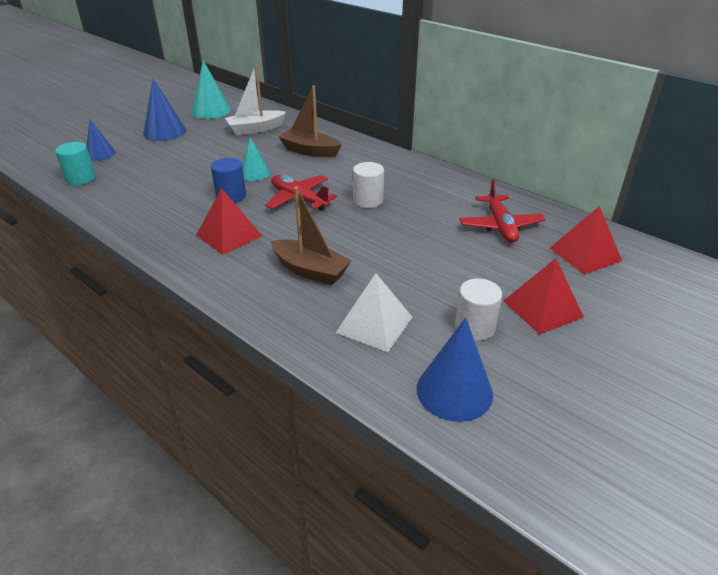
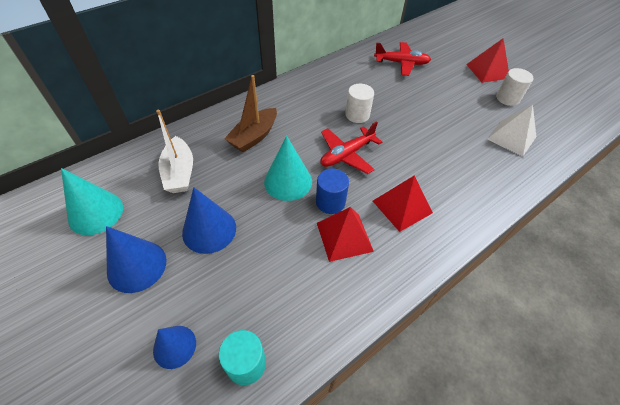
camera: 80 degrees left, 15 degrees up
turquoise cone [242,137,270,181] -> turquoise cone [264,136,312,201], size x1.54
brown boat [271,187,351,285] -> none
blue cone [417,318,493,422] -> blue cone moved to [182,187,236,254]
red pyramid [550,206,622,274] -> red pyramid moved to [317,207,374,262]

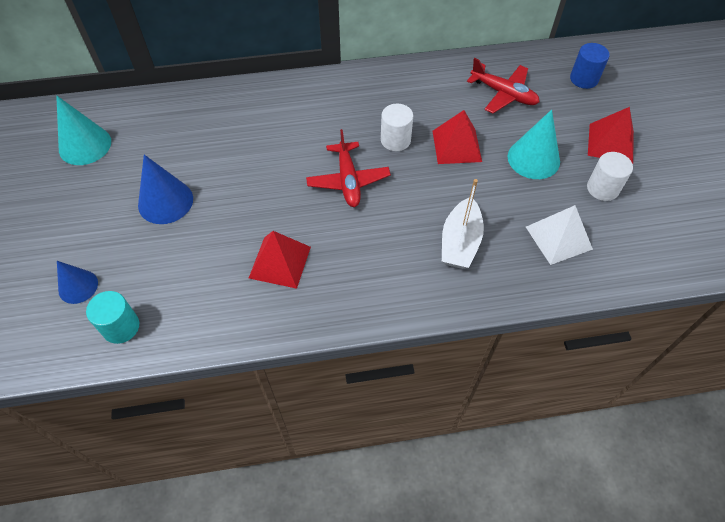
camera: 30 degrees right, 5 degrees up
blue cone [106,226,167,293] -> none
white boat [156,110,193,193] -> white boat moved to [442,179,484,269]
brown boat [224,75,277,153] -> none
turquoise cone [264,136,312,201] -> turquoise cone moved to [508,110,560,179]
blue cylinder [316,168,349,214] -> blue cylinder moved to [570,43,610,89]
red plane [320,121,382,174] -> red plane turned 90 degrees counterclockwise [306,129,391,207]
red pyramid [373,175,433,232] -> red pyramid moved to [433,110,482,164]

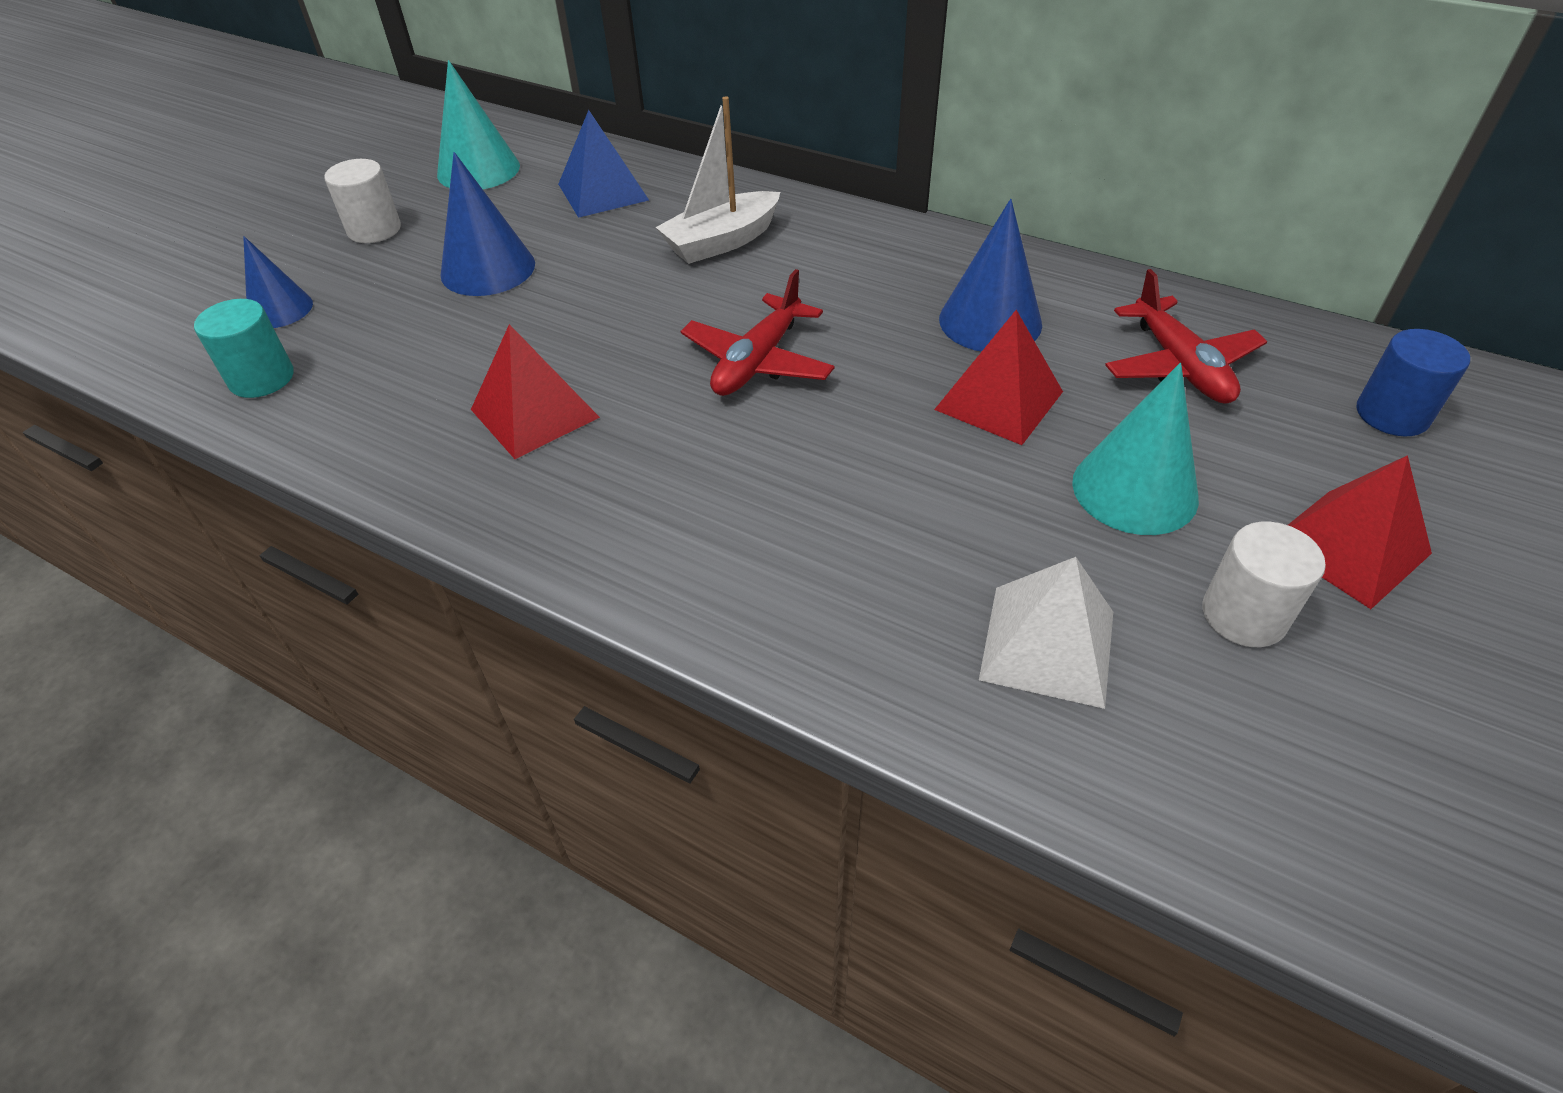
camera: 40 degrees right, 10 degrees down
white cylinder [381,104,413,151] -> white cylinder moved to [324,159,401,243]
white boat [442,179,484,269] -> white boat moved to [656,96,780,264]
none -> blue pyramid [558,110,649,218]
none -> blue cone [939,199,1042,352]

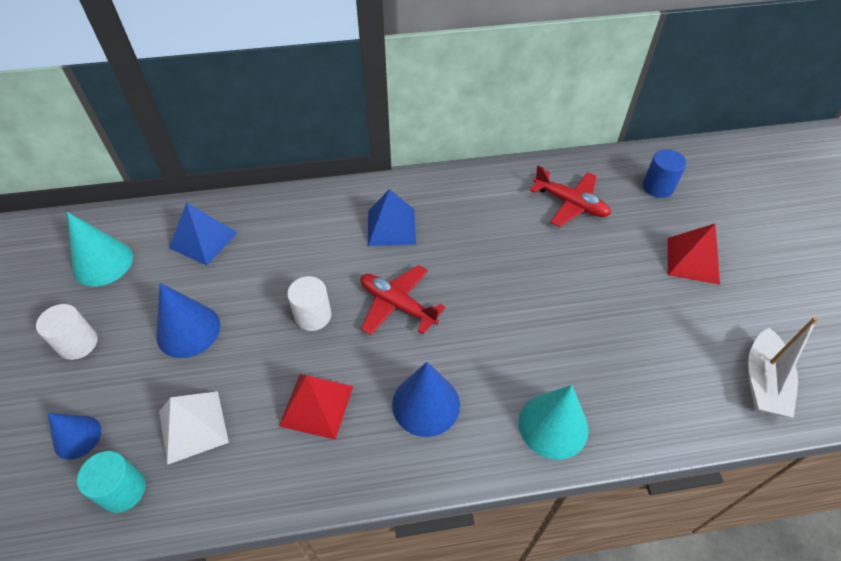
camera: 40 degrees left, 5 degrees up
white boat [656,96,780,264] -> white boat moved to [748,317,818,418]
red plane [680,269,835,396] -> red plane turned 135 degrees clockwise [360,265,446,335]
red pyramid [934,310,1063,445] -> none
blue cone [939,199,1042,352] -> blue cone moved to [392,362,460,437]
white pyramid [979,557,1113,709] -> white pyramid moved to [159,391,229,465]
turquoise cone [1072,363,1199,535] -> turquoise cone moved to [519,385,589,460]
white cylinder [1202,522,1326,647] -> white cylinder moved to [287,276,331,331]
none -> blue pyramid [368,189,416,246]

